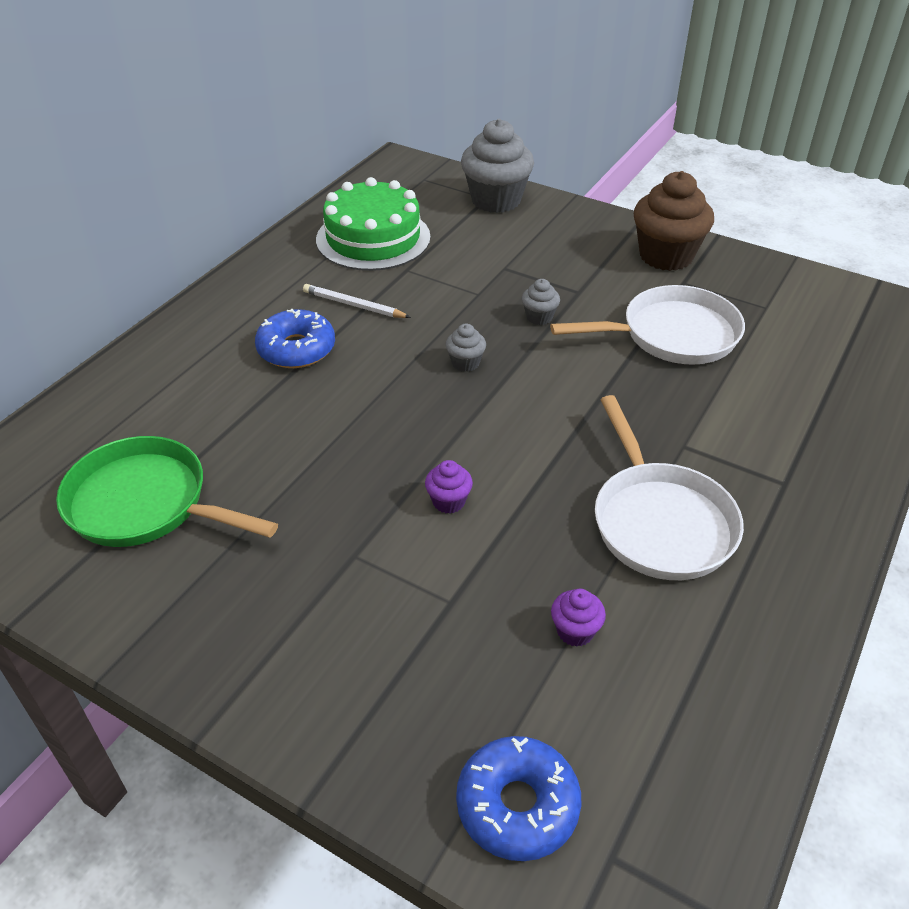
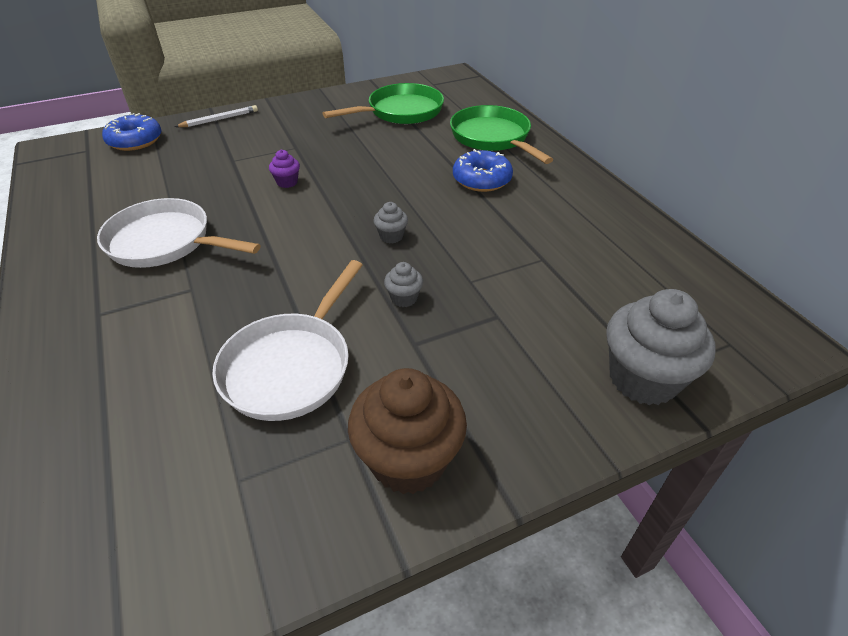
camera: 125 degrees right, 0 degrees up
white pencil [303,284,411,318] -> white pencil moved to [175,105,258,127]
green cake [316,177,431,271] -> none
purple cupcake [551,589,606,647] -> none
none -> green pan [450,105,553,164]

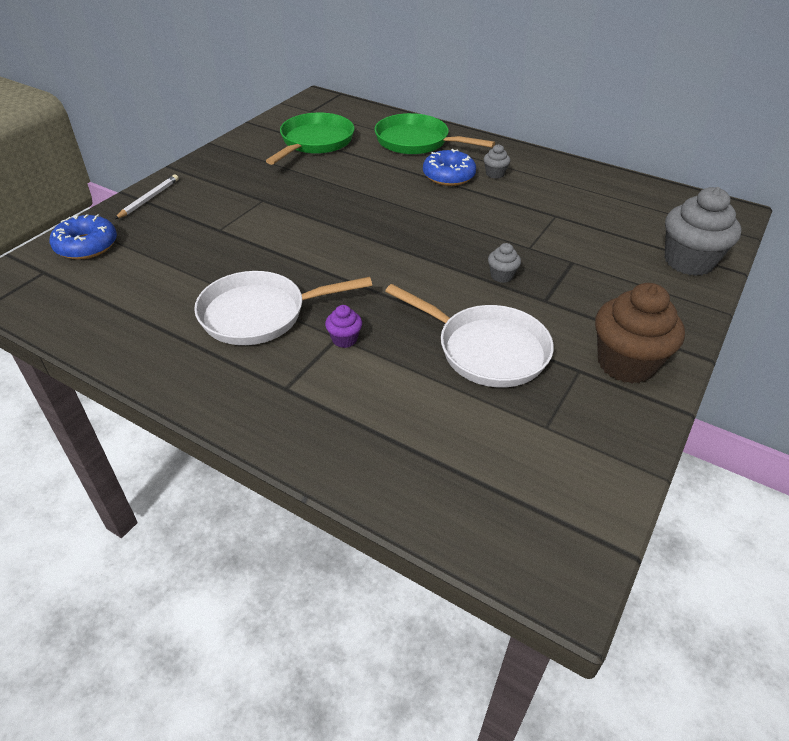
camera: 35 degrees left, 0 degrees up
white pan [212,260,363,421] -> white pan turned 45 degrees counterclockwise [385,284,554,387]
purple cupcake [269,150,300,188] -> purple cupcake moved to [325,305,362,348]
grey cupcake [374,202,408,244] -> grey cupcake moved to [484,144,510,179]

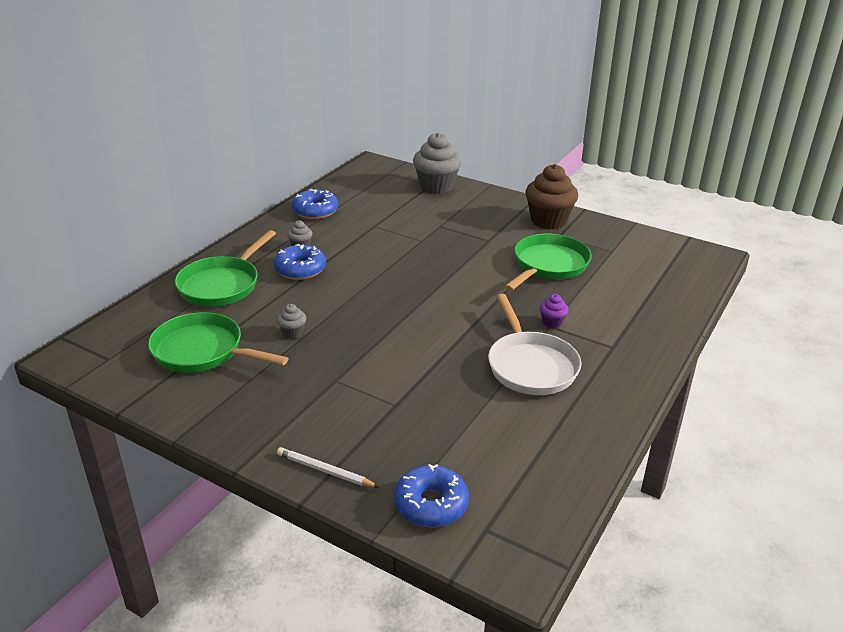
camera: 90 degrees left, 10 degrees down
white pan [385,284,554,387] -> green pan [504,234,591,291]
grey cupcake [488,243,521,283] -> grey cupcake moved to [277,304,306,339]
none -> blue donut [292,189,338,219]

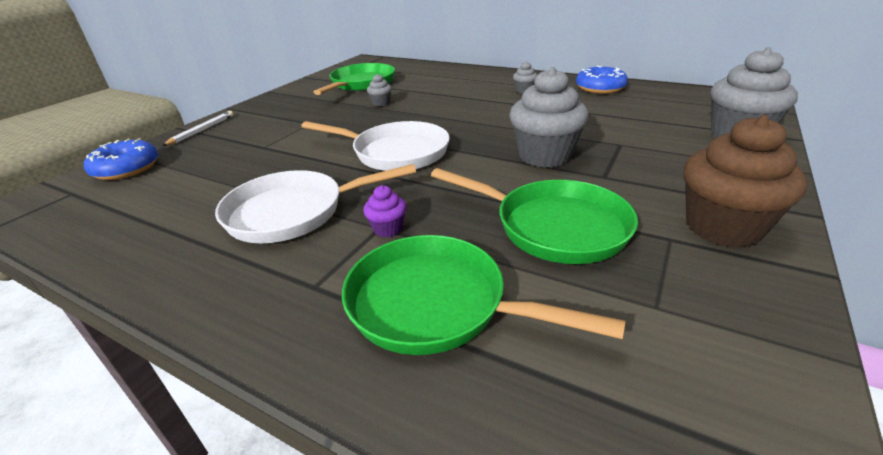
camera: 90 degrees right, 0 degrees up
green pan [175,230,276,306] -> green pan moved to [342,235,626,355]
blue donut [274,244,326,280] -> none
none -> white pan [301,121,450,171]
none -> grey cupcake [510,67,589,168]

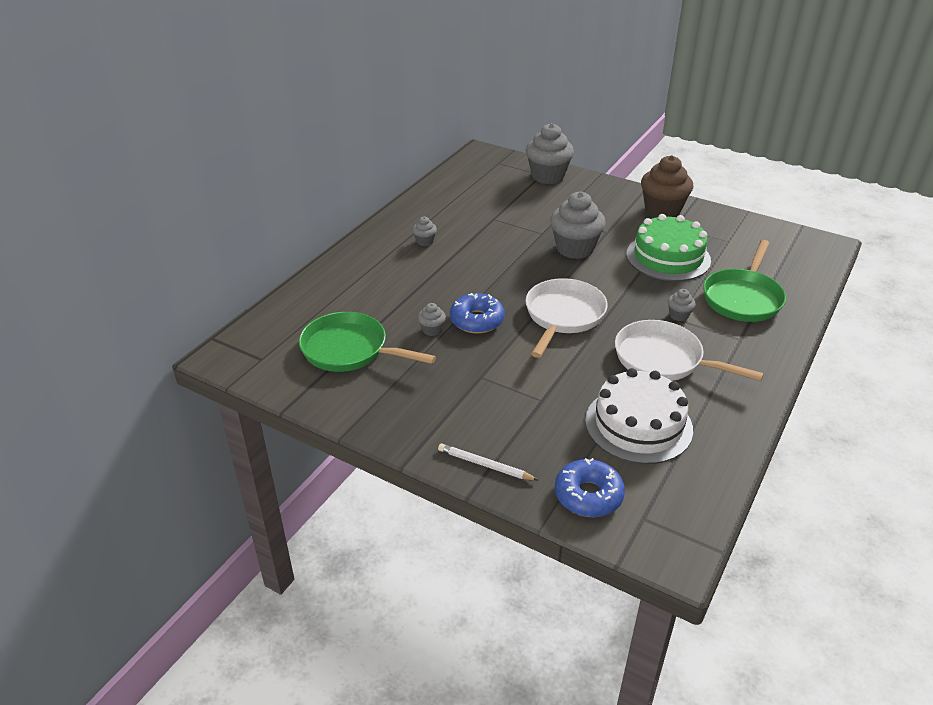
camera: 90 degrees left, 5 degrees up
white pan [215,164,416,243] -> white pan turned 135 degrees clockwise [615,320,764,381]
purple cupcake [363,185,407,237] -> grey cupcake [668,289,696,321]
green pan [431,168,638,264] -> green cake [626,214,711,281]
blue donut [576,65,628,94] -> blue donut moved to [450,293,505,334]
none -> white cake [585,368,693,464]

